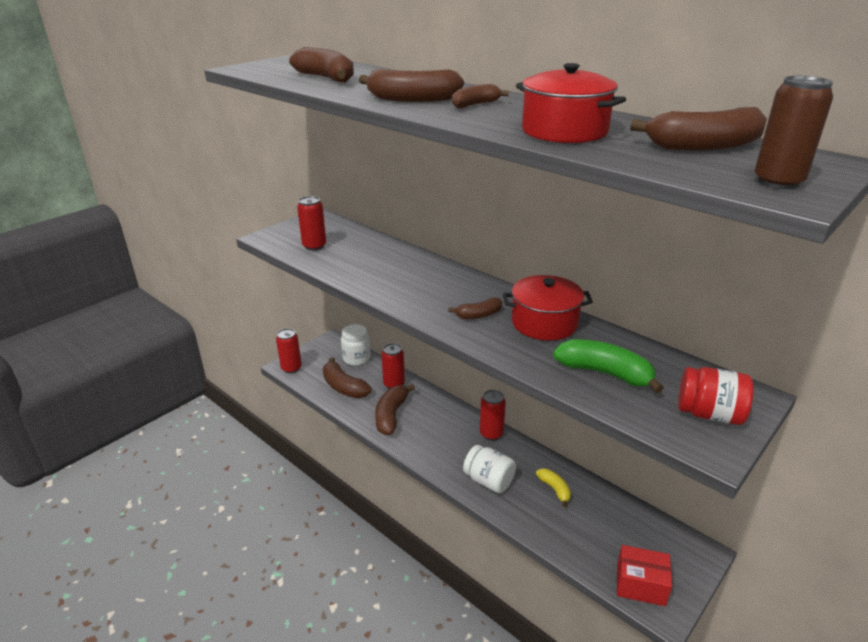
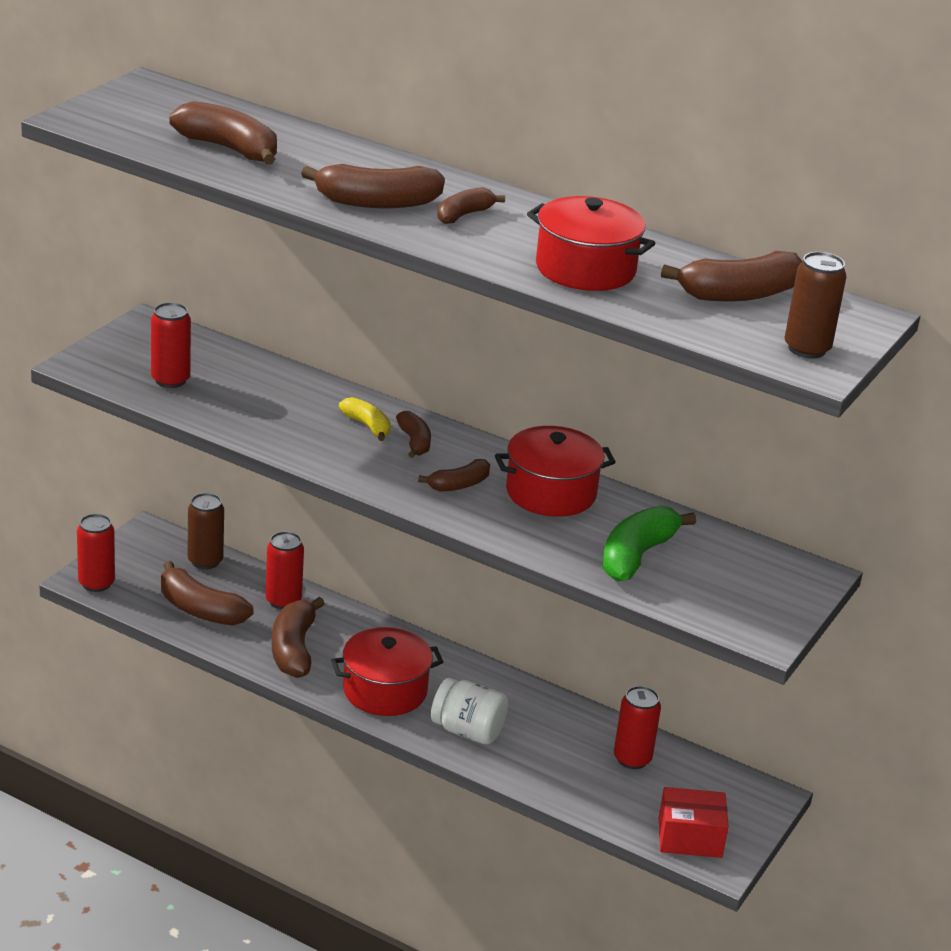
camera: 15 degrees left, 0 degrees up
white jar [341,324,371,366] -> brown can [188,493,224,570]
red can [480,390,506,441] -> red can moved to [614,686,661,769]
yellow banana [536,468,571,507] -> yellow banana moved to [339,397,391,441]
green banana [553,339,664,393] -> green banana turned 75 degrees counterclockwise [602,506,696,582]
red jar [678,367,753,425] -> none
none -> red pot [331,627,443,716]
none -> brown banana [396,411,431,458]

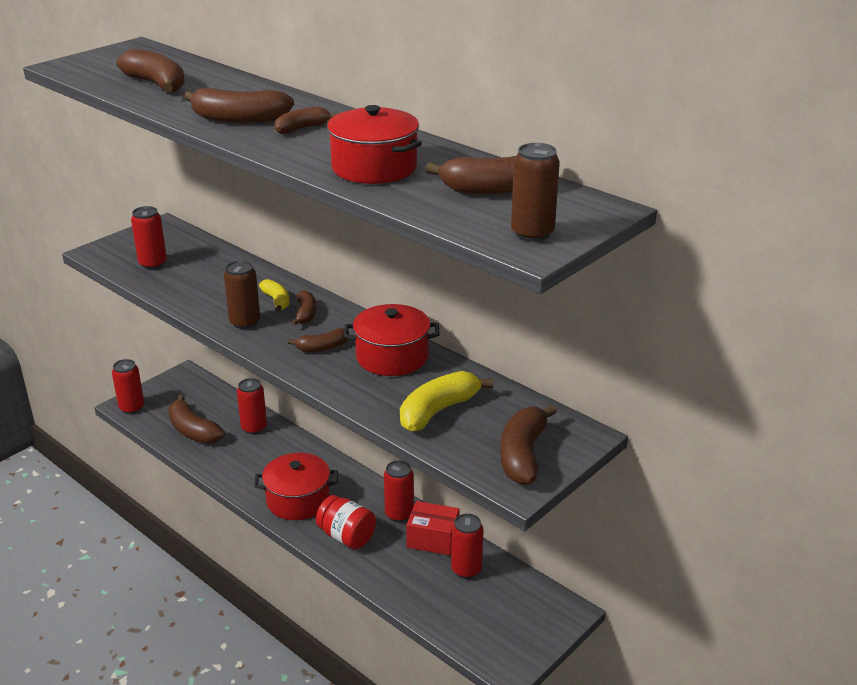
camera: 15 degrees right, 0 degrees up
brown can [188,493,224,570] -> brown can moved to [224,260,260,329]
brown banana [272,597,325,678] -> brown banana moved to [500,405,557,485]
white jar [431,678,508,745] -> red jar [316,495,376,549]
green banana [602,506,696,582] -> yellow banana [400,371,493,432]
red box [659,787,729,858] -> red box moved to [406,501,460,555]
none -> red can [384,460,414,522]

